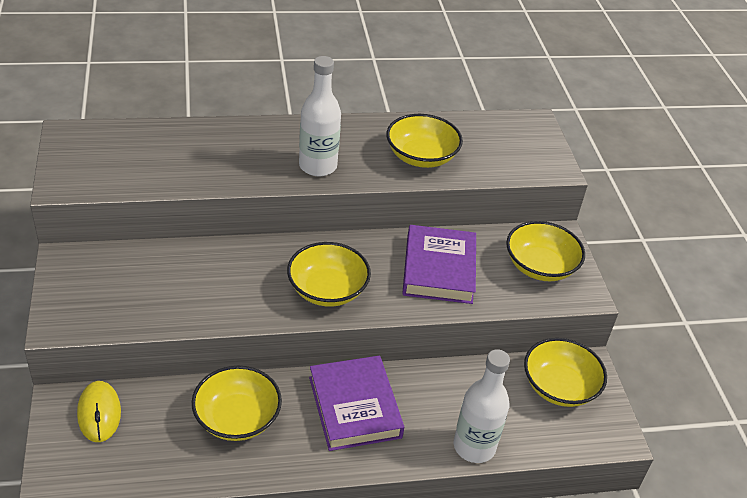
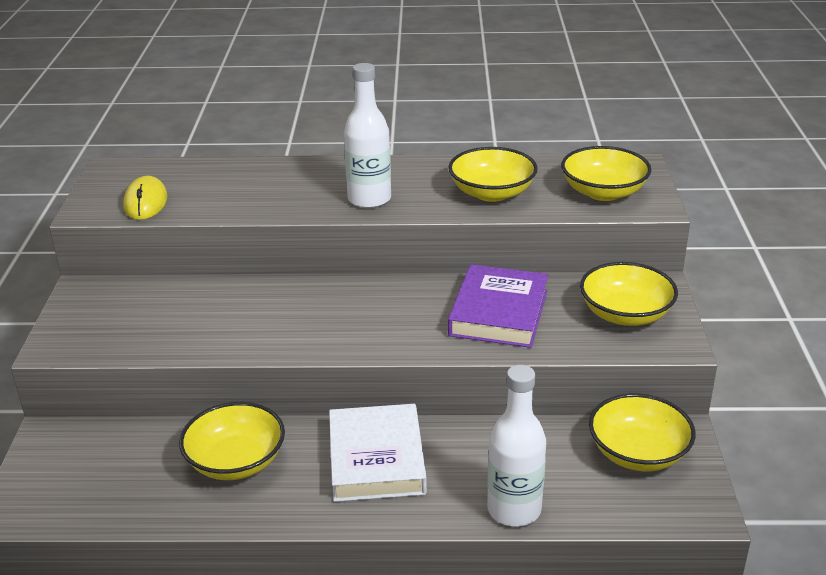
camera: 15 degrees right, 10 degrees down
yellow mouse [77,381,121,442] -> yellow mouse moved to [123,176,167,220]
yellow bowl [287,242,371,307] -> yellow bowl moved to [561,146,651,201]
purple book [309,356,404,451] -> white book [329,404,427,502]

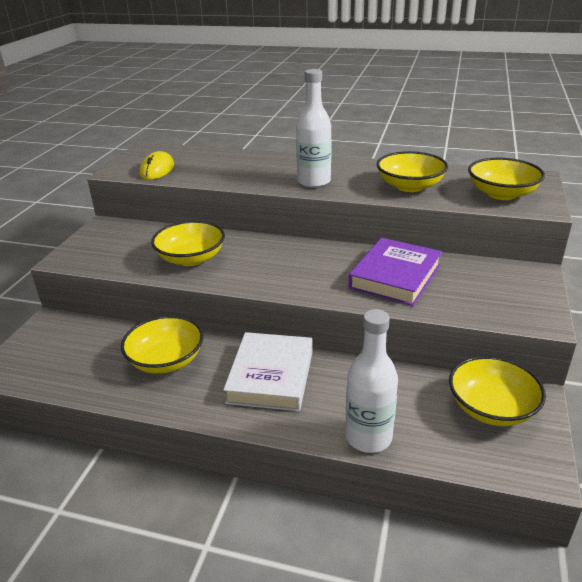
camera: 15 degrees right, 0 degrees up
yellow bowl [580,262,678,326] -> yellow bowl moved to [151,221,225,266]

